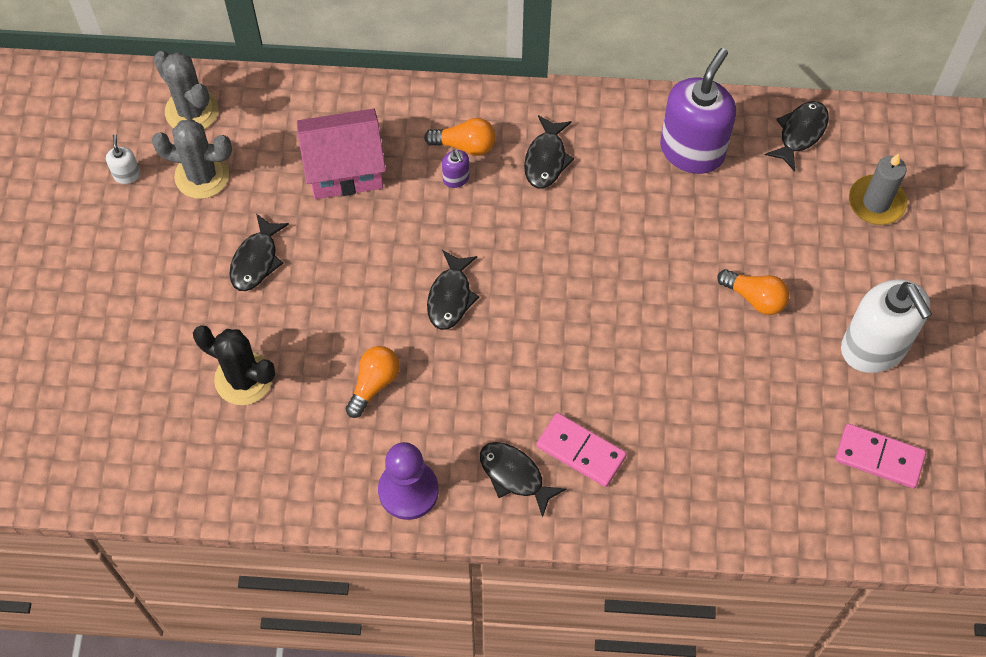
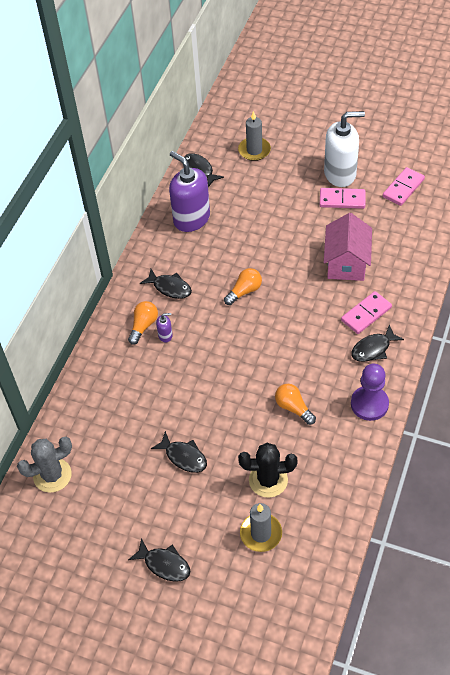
camera: 70 degrees left, 10 degrees down
white soap dispenser [106,134,140,184] -> none
grey cactus [152,119,232,199] -> none
black cactus [193,325,275,405] -> black cactus turned 45 degrees clockwise [238,443,297,498]
pink house [297,109,386,199] -> pink house moved to [324,213,372,281]
black fish [427,250,479,330] -> black fish moved to [128,538,191,582]
orange light bulb [717,269,790,315] -> orange light bulb moved to [224,268,262,305]
none -> grey candle [240,503,282,552]
none -> pink domino [319,188,366,209]

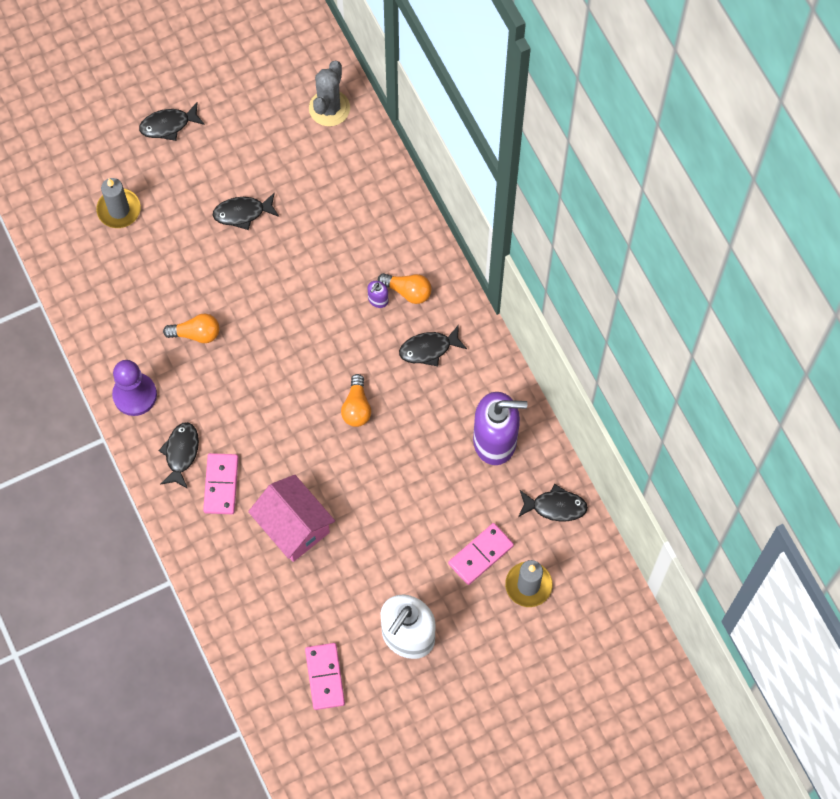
camera: 130 degrees right, 15 degrees up
orange light bulb [128,301,158,345] -> orange light bulb turned 45 degrees counterclockwise [378,273,431,304]
black cactus [238,443,297,498] -> none
pink domino [319,188,366,209] -> pink domino moved to [448,523,514,585]

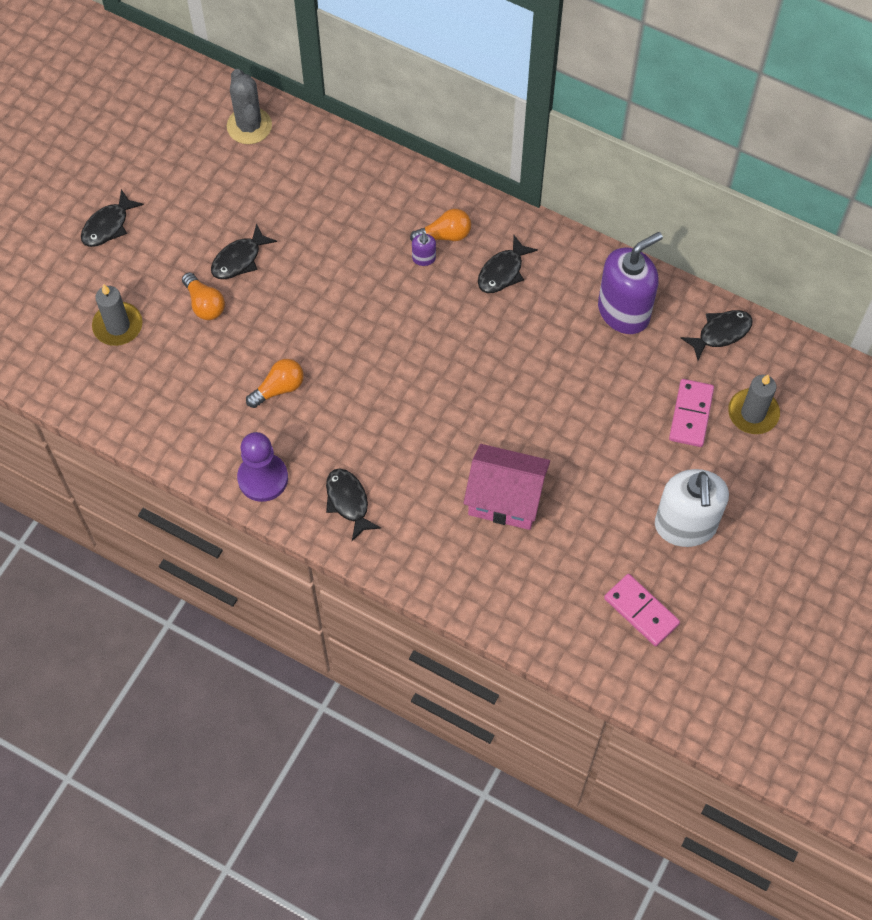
camera: 35 degrees left, 5 degrees down
pink domino [203,453,239,514] -> none
orange light bulb [341,374,371,427] -> orange light bulb moved to [182,272,225,320]

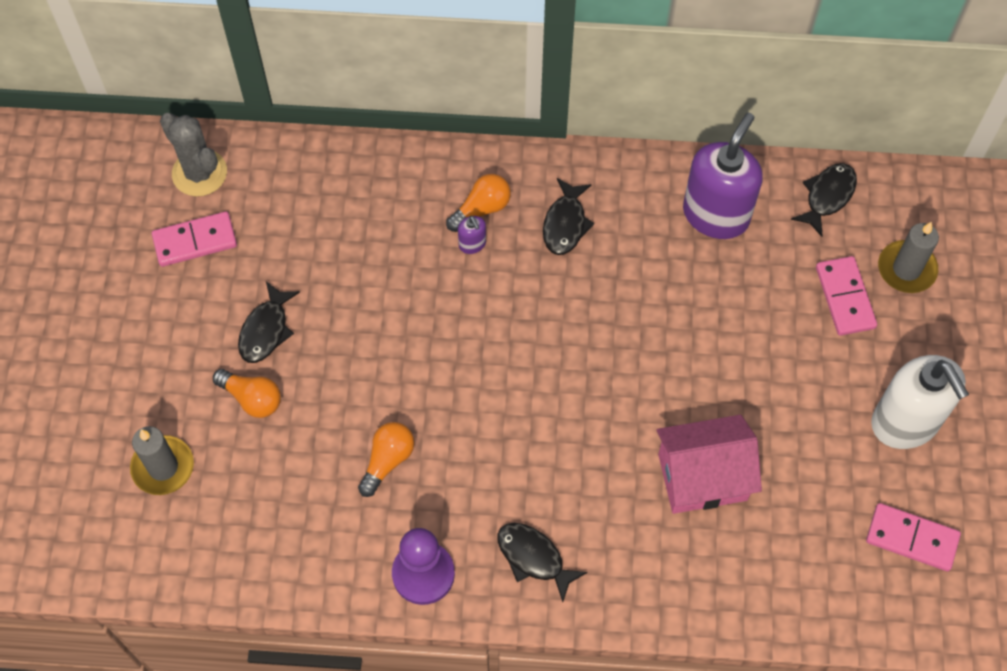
camera: 25 degrees left, 0 degrees up
black fish [81,189,144,247] -> none
none -> pink domino [152,212,237,267]

